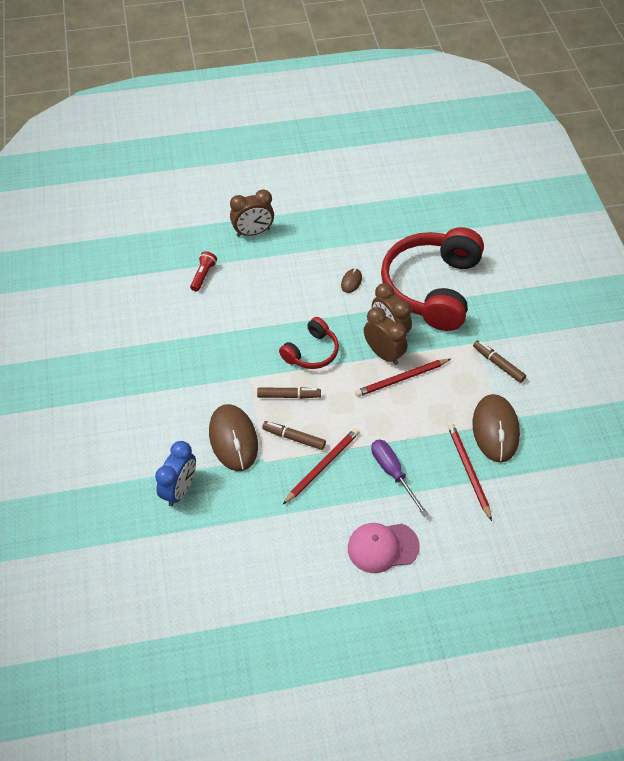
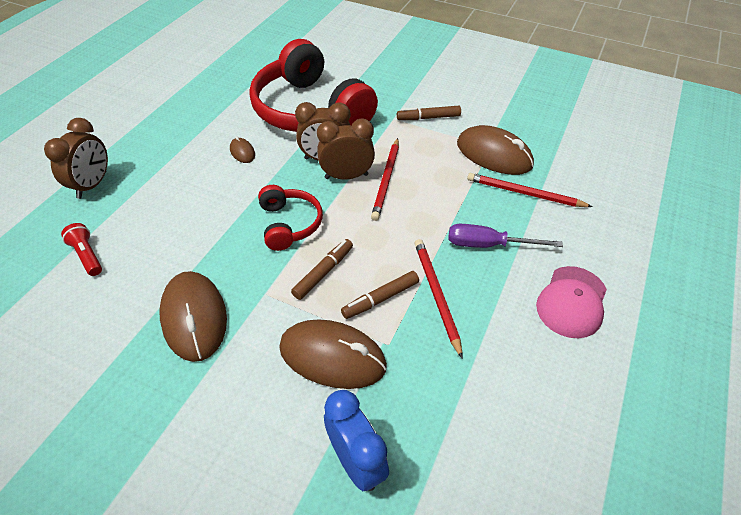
camera: 55 degrees left, 5 degrees down
none -> brown mouse [159,271,227,362]

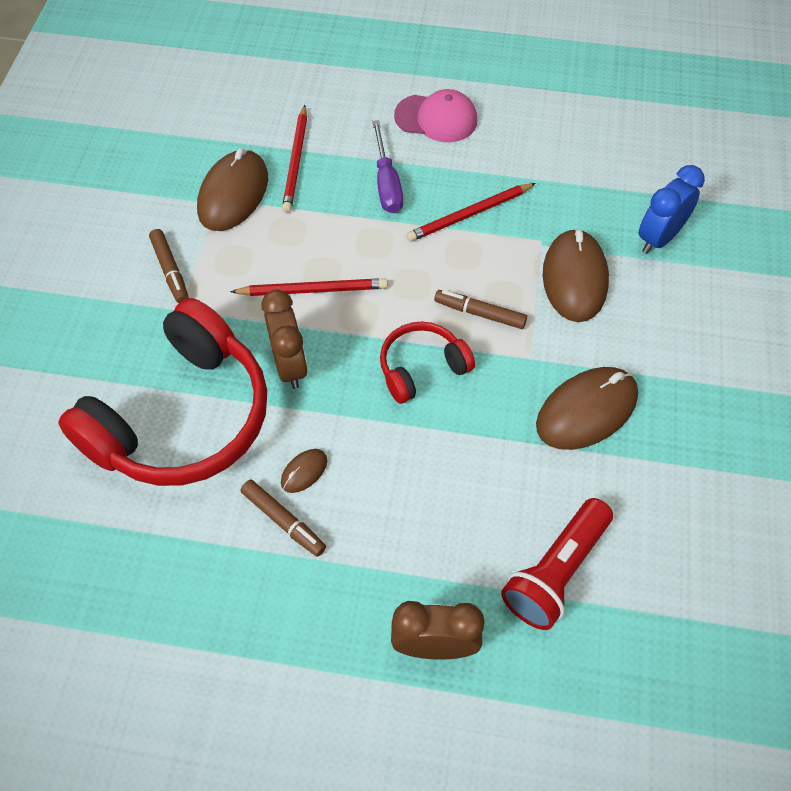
camera: 105 degrees left, 10 degrees up
red flashlight [61,223,102,276] -> red flashlight [501,498,613,630], size x1.79
brown clock [317,118,375,180] -> none
brown marker [341,271,419,319] -> brown marker moved to [240,480,326,557]

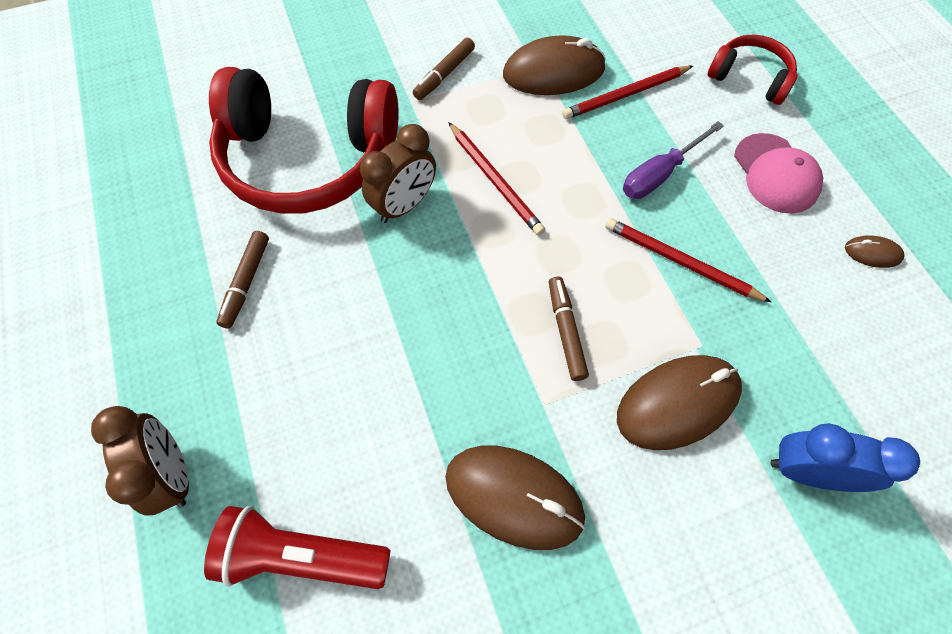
camera: 60 degrees right, 5 degrees up
brown mouse [281,449,327,493] -> brown mouse moved to [845,235,904,268]
red headphones [380,322,475,404] -> red headphones moved to [708,35,798,105]

